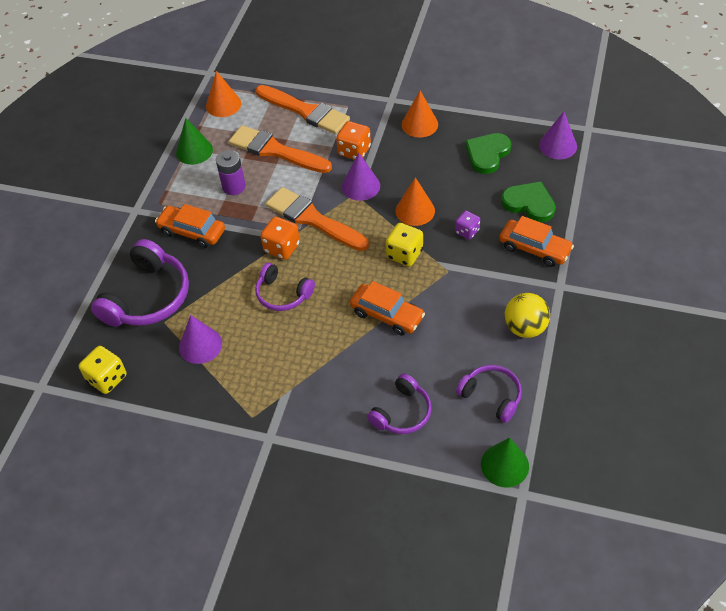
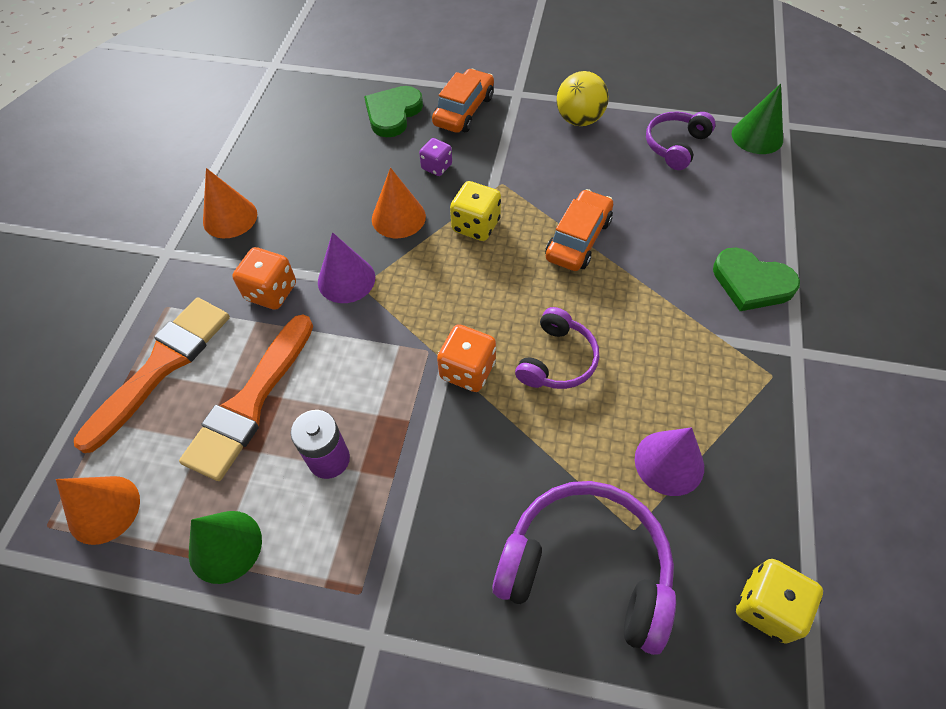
camera: 95 degrees left, 5 degrees up
orange car [155,204,225,248] -> none
orange brush [266,187,369,251] -> none
purple headphones [367,374,432,434] -> none
green heart [465,133,511,174] -> green heart moved to [713,248,800,311]
purple cone [539,112,577,159] -> none

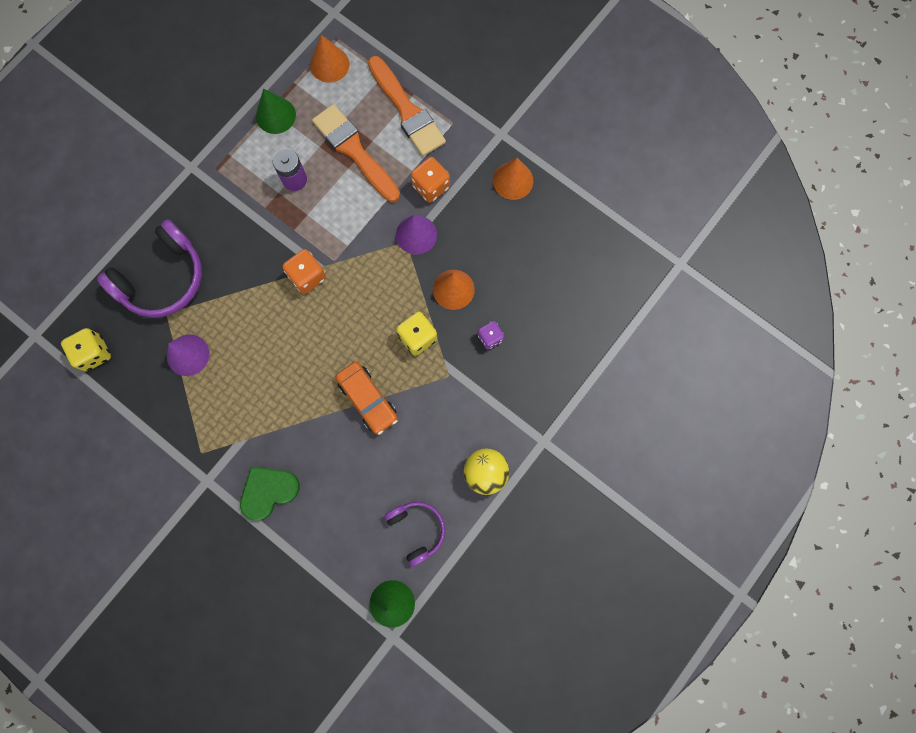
camera: 115 degrees right, 20 degrees up
green heart [364,86,423,137] -> none
orange car [432,69,494,133] -> none
purple headphones [515,307,599,389] -> none

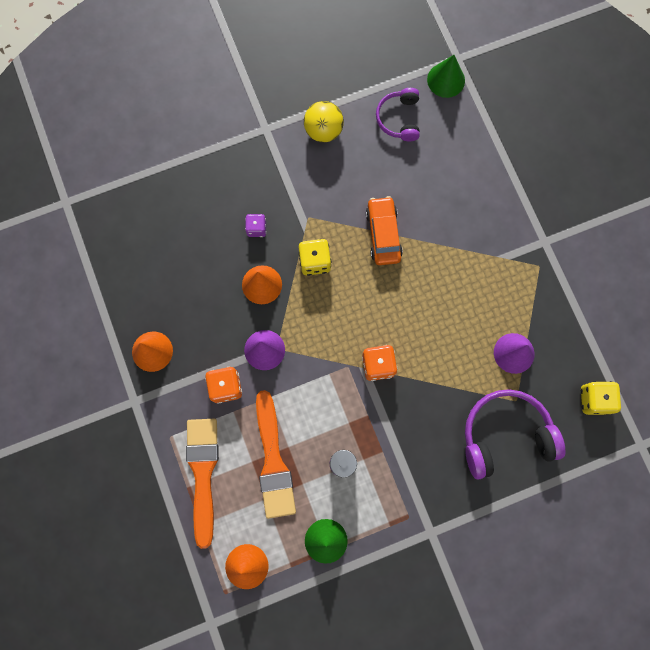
camera: 150 degrees left, 0 degrees up
green heart [240,467,300,520] -> none

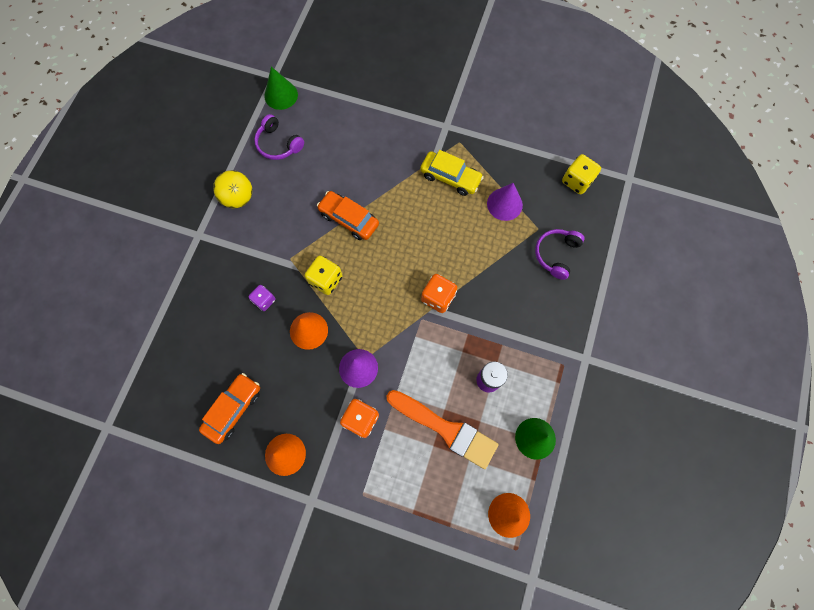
camera: 50 degrees left, 5 degrees down
orange brush [186,419,219,549] -> none
purple headphones [465,389,565,479] -> purple headphones [535,229,585,280], size x0.60
none -> orange car [199,373,260,444]
none -> yellow car [420,150,484,196]

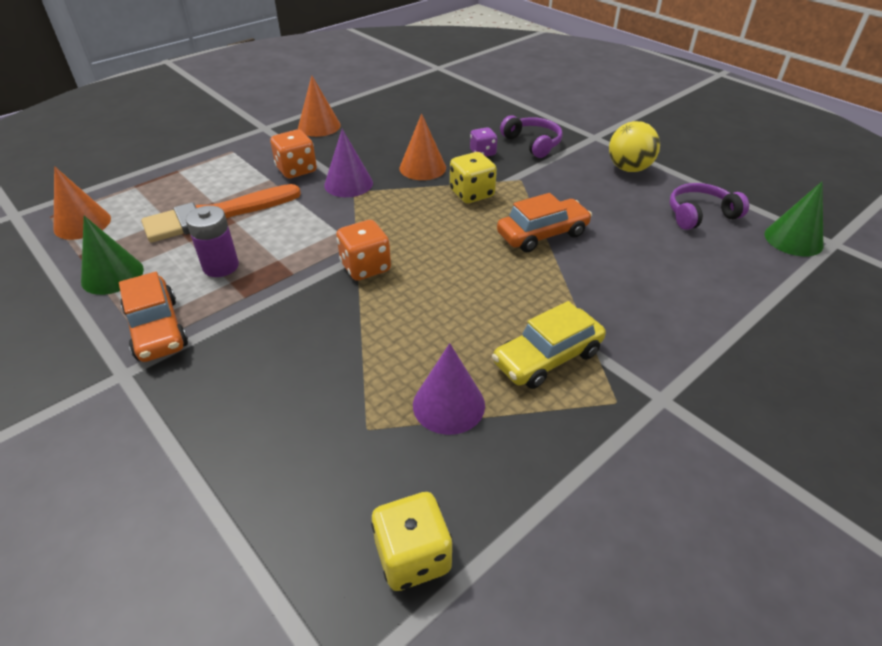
camera: 120 degrees right, 30 degrees down
orange car [199,373,260,444] -> orange car moved to [119,272,188,362]
purple headphones [535,229,585,280] -> purple headphones moved to [500,115,563,158]

